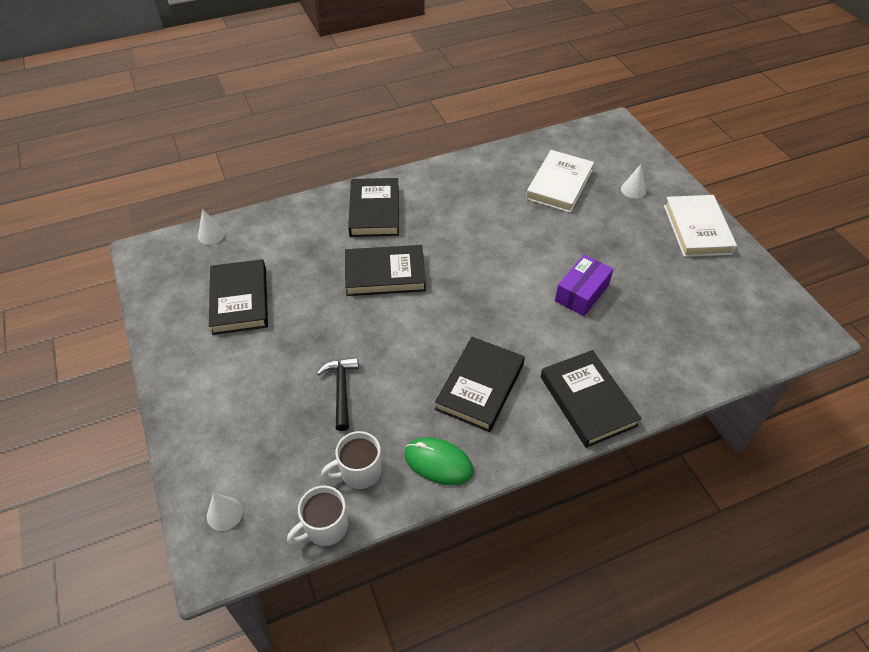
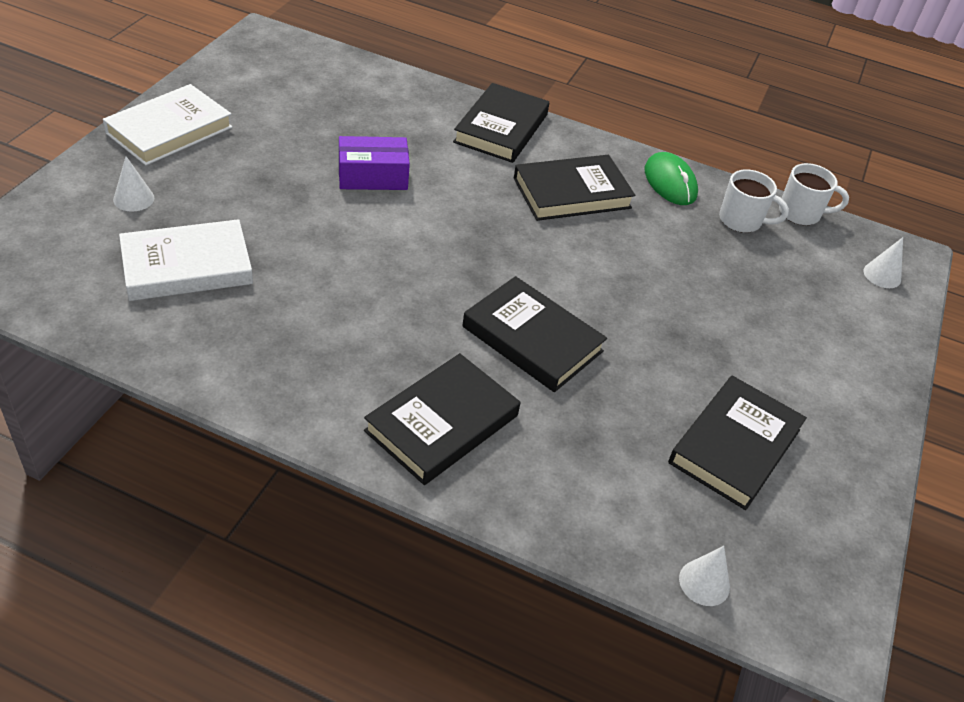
camera: 140 degrees left, 5 degrees down
black hammer [317,357,359,431] -> none

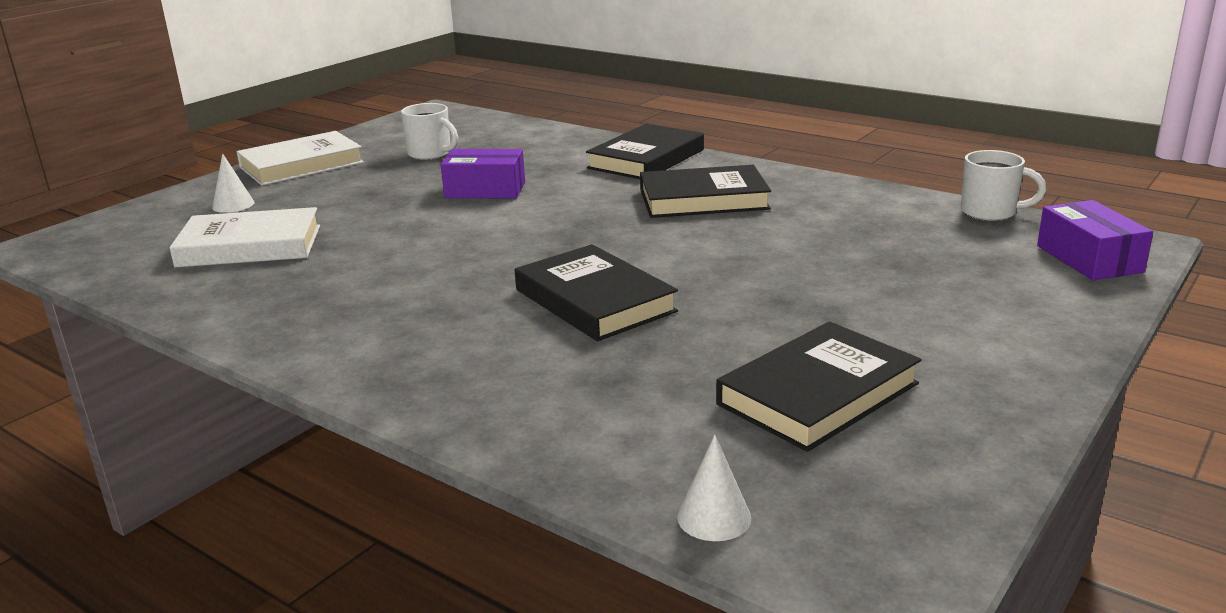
camera: 20 degrees right, 20 degrees down
black book [364,353,520,485] -> none
green mouse [645,152,698,205] -> none
white mug [719,170,789,233] -> white mug moved to [401,103,458,160]
white cone [863,237,903,288] -> purple box [1037,200,1153,280]

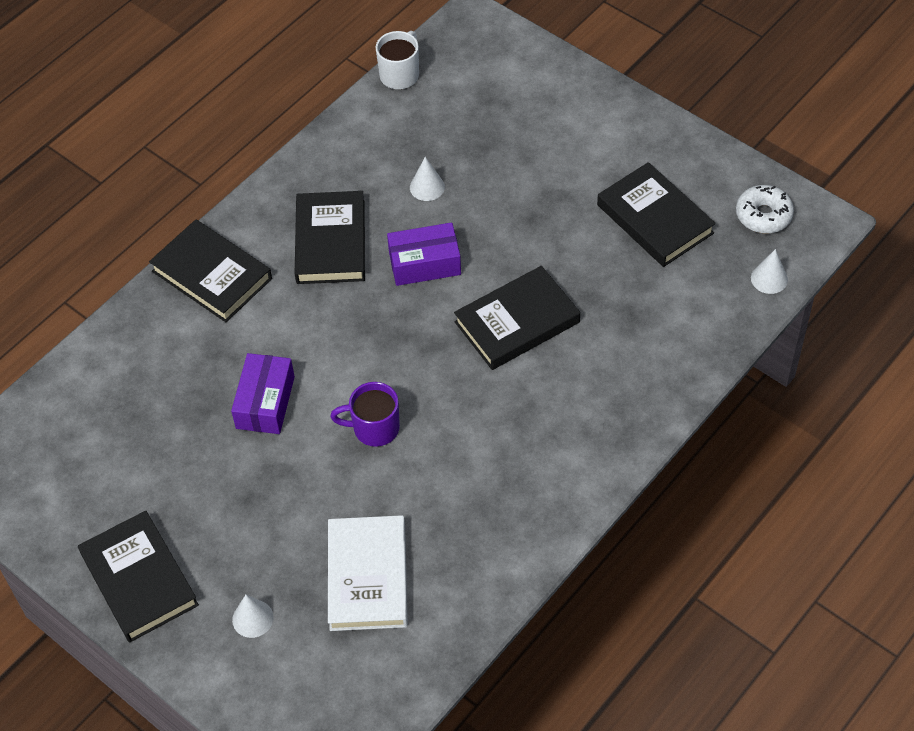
camera: 85 degrees left, 30 degrees up
white book [236,131,364,186] -> black book [78,511,199,642]
white mug [401,103,458,160] -> none
purple box [1037,200,1153,280] -> purple box moved to [387,222,461,286]
none -> purple mug [330,382,400,447]
none -> white cone [410,157,445,201]
none -> white donut [736,185,794,233]

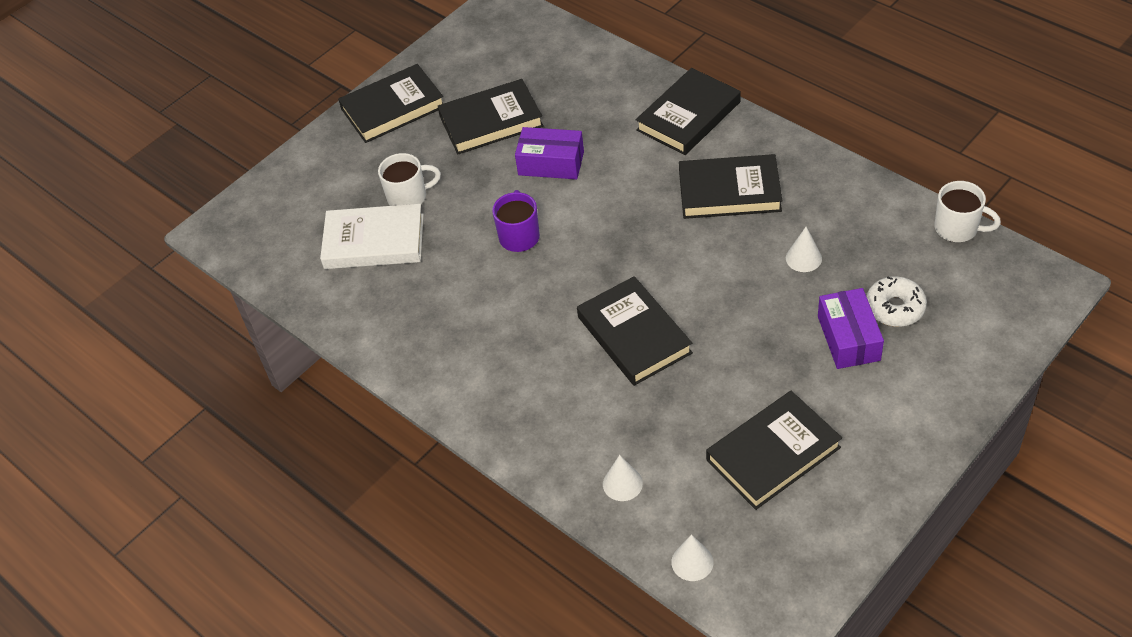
camera: 95 degrees right, 5 degrees down
white cone [232,595,274,638] -> white cone moved to [603,455,643,501]
purple box [387,222,461,286] -> purple box moved to [818,288,884,369]
white donut [736,185,794,233] -> white donut moved to [866,276,927,327]
none -> white mug [378,153,441,206]
none -> black book [437,79,544,154]

